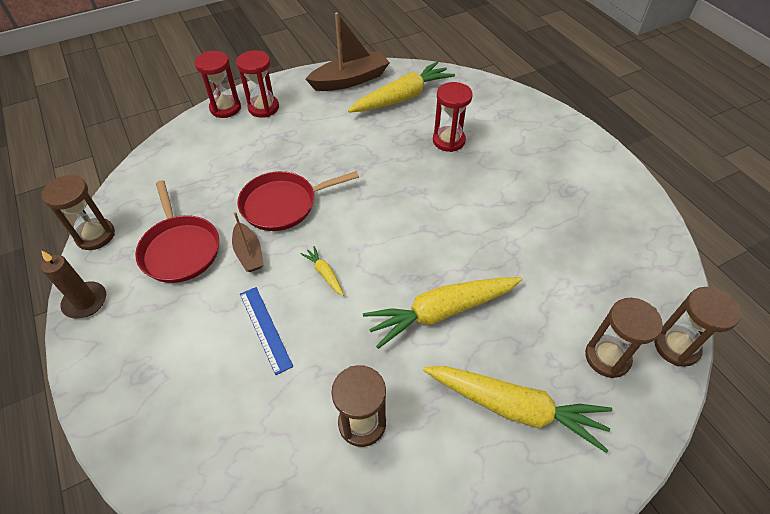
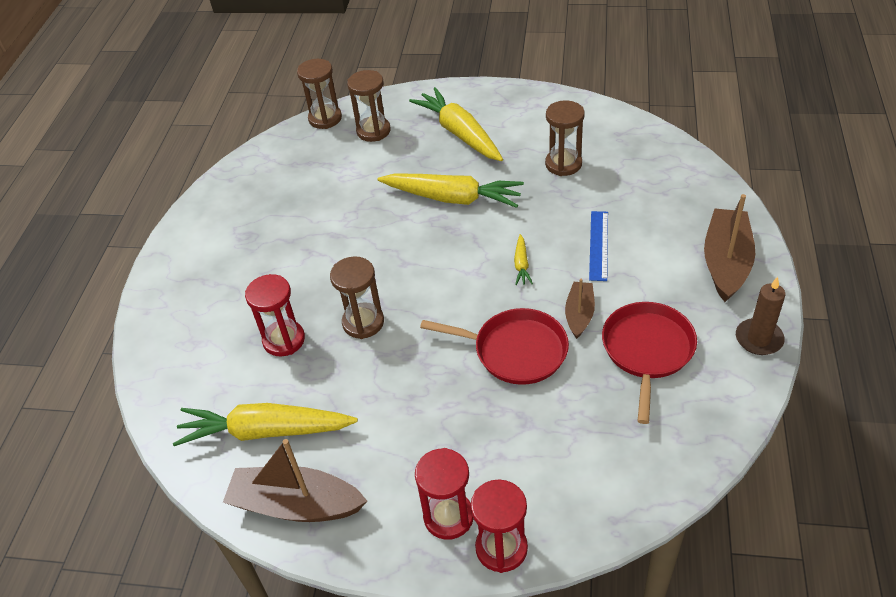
camera: 140 degrees left, 5 degrees down
brown hourglass [42,175,115,250] -> brown hourglass moved to [330,256,384,339]
none -> brown boat [704,194,755,302]

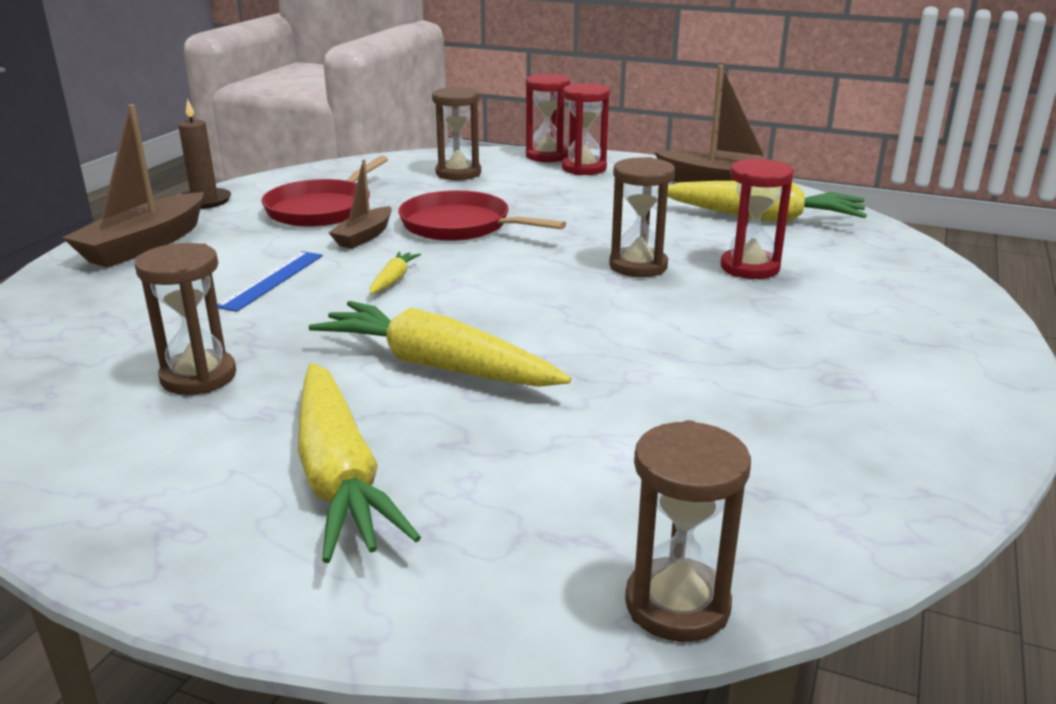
camera: 170 degrees left, 20 degrees down
brown hourglass [347,70,391,142] -> brown hourglass moved to [432,87,481,180]

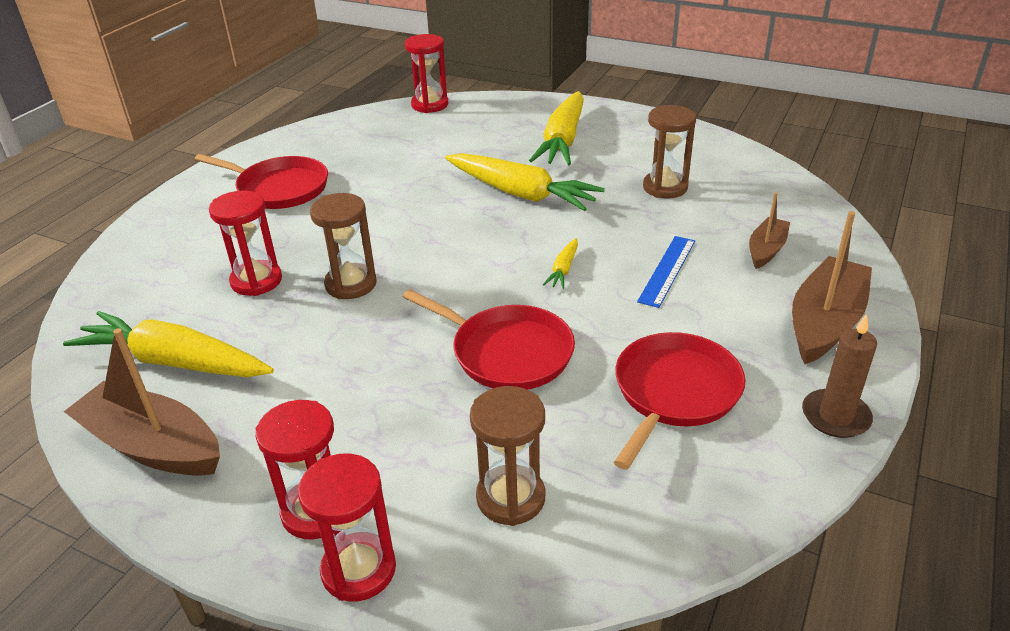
camera: 175 degrees left, 10 degrees up
yellow carrot [298,363,421,563] -> yellow carrot turned 150 degrees counterclockwise [529,91,584,166]
brown boat [329,159,392,249] -> brown boat moved to [749,192,790,269]
brown hourglass [625,420,751,642] -> red hourglass [405,34,448,113]
none -> red pan [195,154,328,209]

